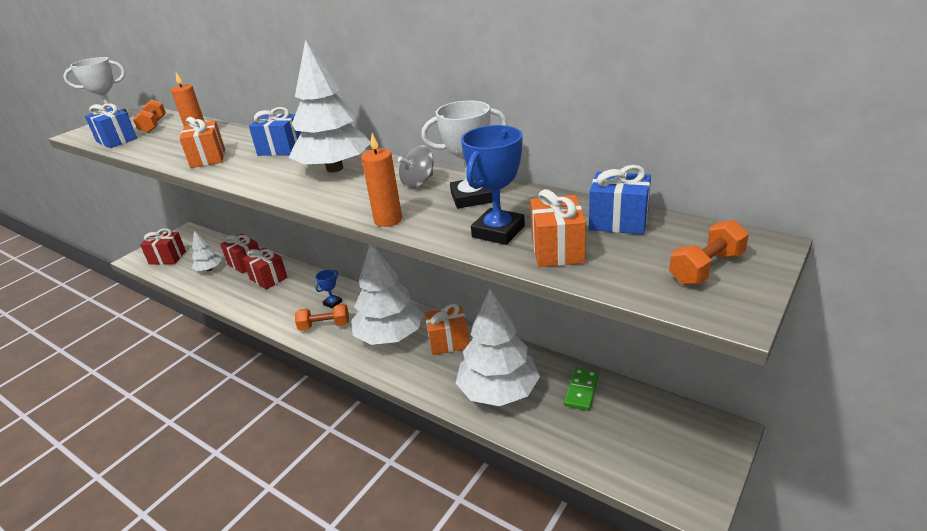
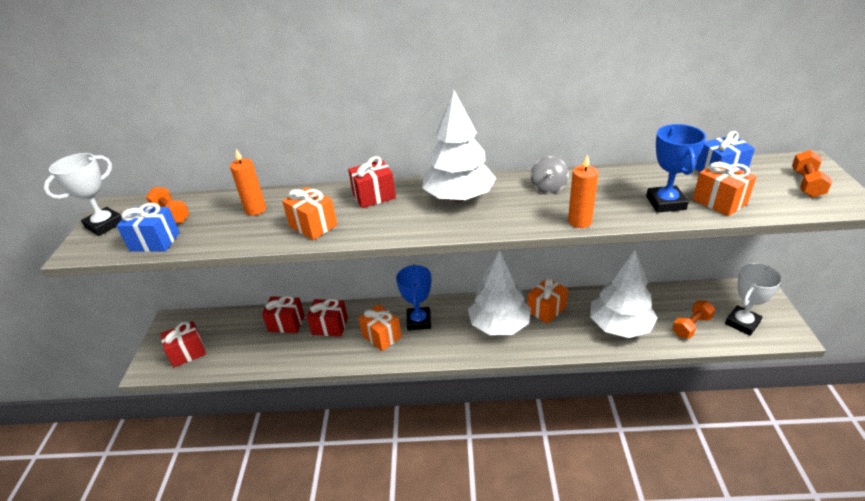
camera: 35 degrees left, 5 degrees up
white tree [192,231,222,271] -> none
blue gift [249,107,301,156] -> red gift [348,156,396,208]
orange dumbbell [295,304,349,331] -> orange dumbbell moved to [673,300,715,339]
blue trophy [315,269,342,309] -> blue trophy [396,264,431,331], size x1.86
white trophy [421,100,508,208] -> white trophy moved to [725,264,782,336]
green domino [564,367,599,411] -> none
none -> orange gift [359,304,402,351]

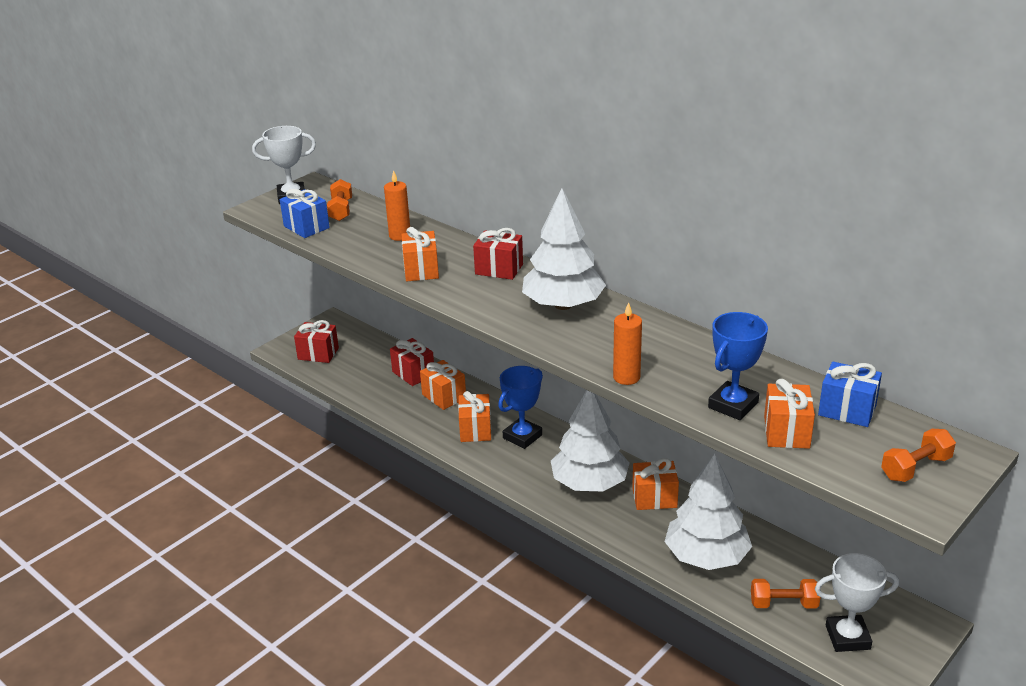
camera: 40 degrees right, 5 degrees down
red gift [307,298,348,336] -> orange gift [420,360,466,410]
grey spinning top [531,156,569,194] -> none

